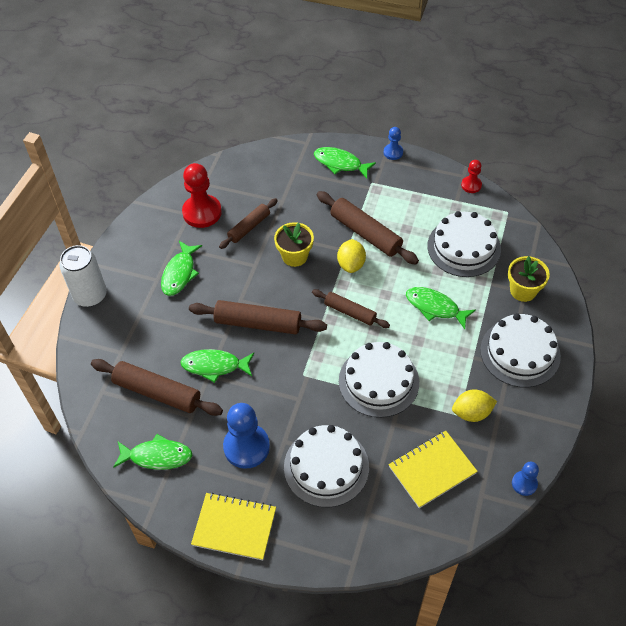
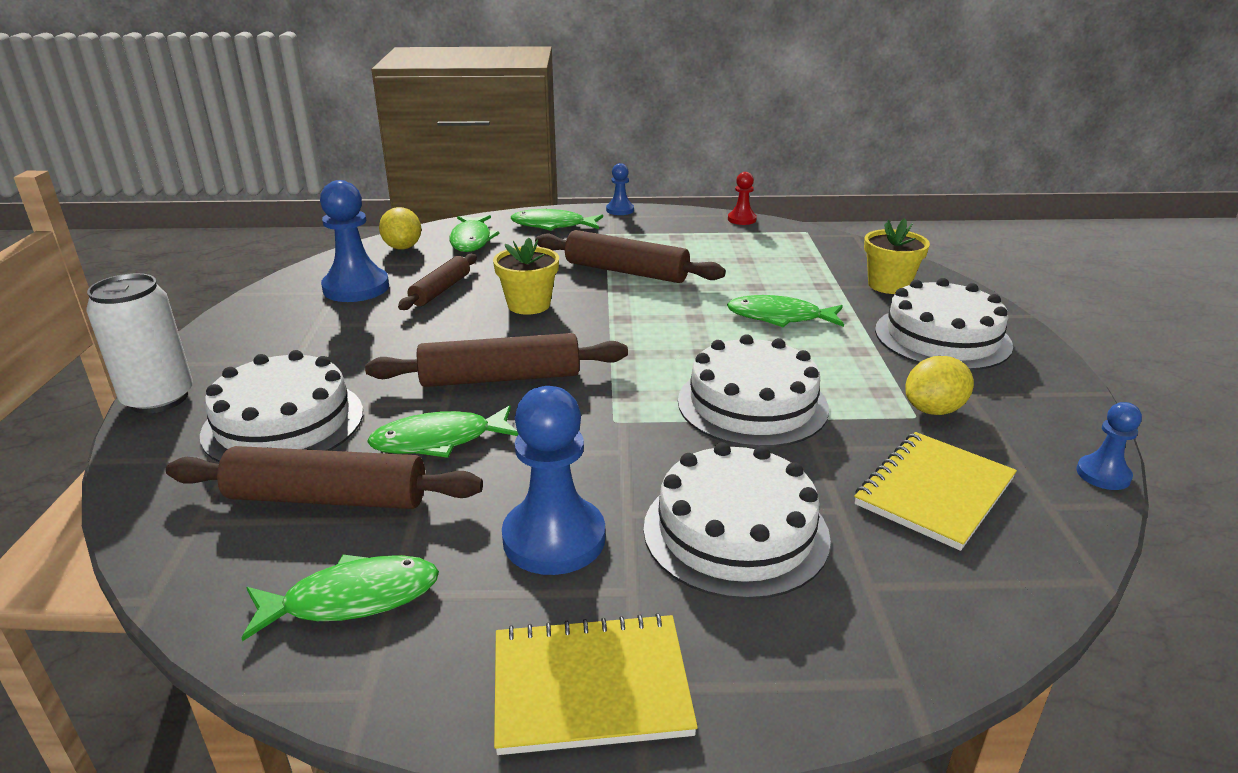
camera: 20 degrees left, 25 degrees down
green fish [161,241,202,296] -> green fish moved to [449,215,499,252]
red pawn [182,163,222,228] -> blue pawn [320,180,389,302]
brown rolling pin [312,289,390,328] -> none
yellow lemon [337,239,366,273] -> yellow lemon moved to [379,207,421,250]
white cake [427,211,501,277] -> white cake moved to [200,350,363,462]

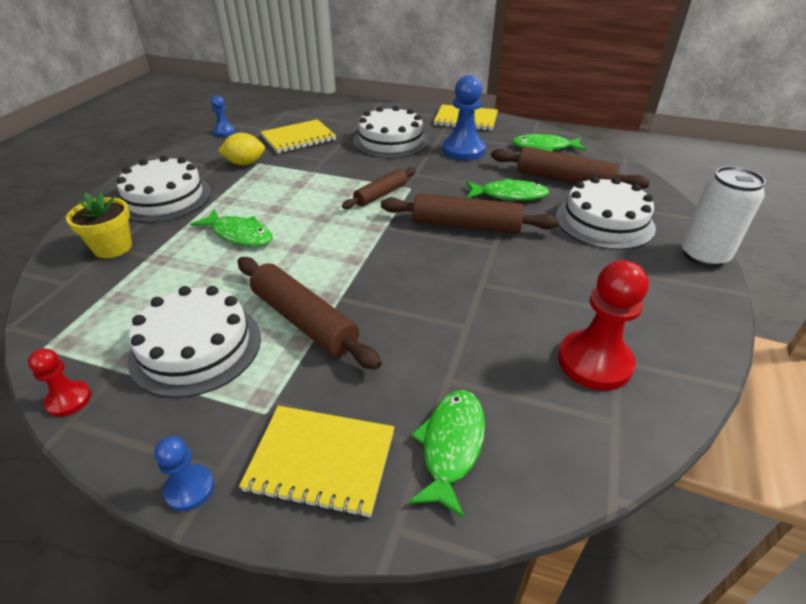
camera: 160 degrees left, 10 degrees up
blue pawn [320,180,389,302] -> red pawn [558,260,649,391]
yellow lemon [379,207,421,250] -> none
brown rolling pin [398,253,477,310] -> brown rolling pin moved to [342,168,416,209]
yellow flower pot [493,238,559,315] -> none
green fish [511,209,603,231] -> yellow notebook [239,406,394,518]
white cake [678,334,829,447] -> white cake moved to [128,286,261,398]

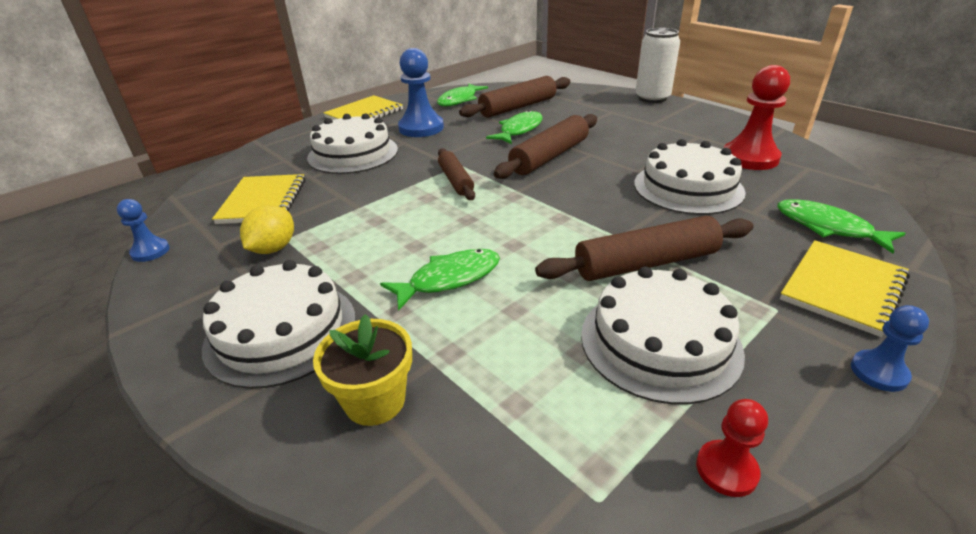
camera: 60 degrees left, 5 degrees down
white cake [556,176,656,250] -> white cake moved to [634,139,746,215]

